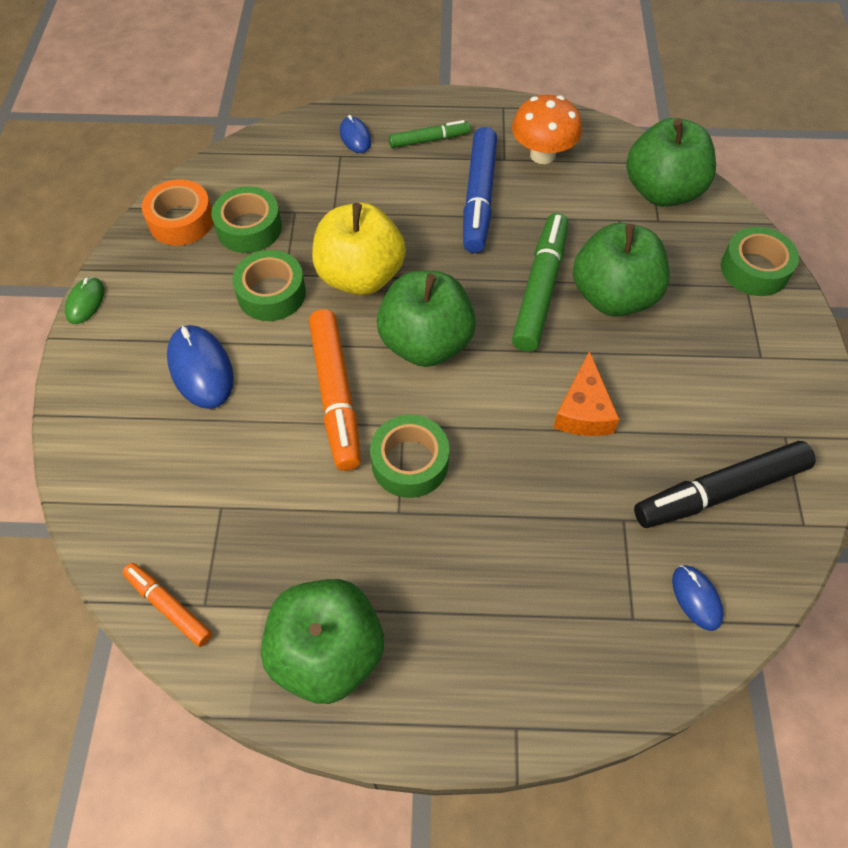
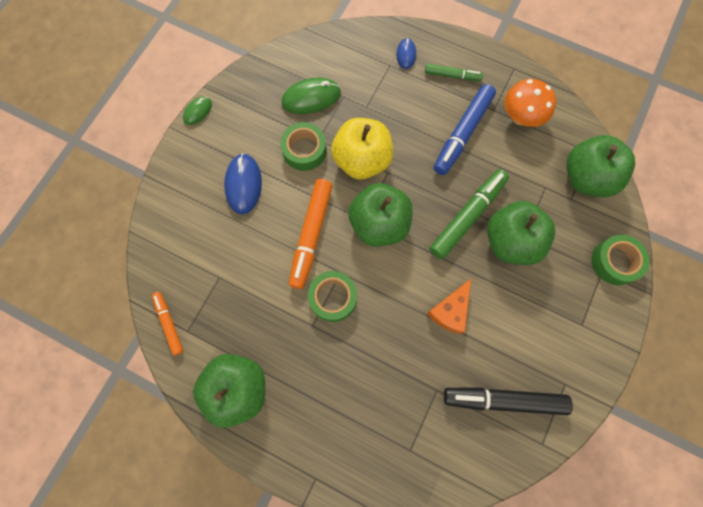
camera: 25 degrees right, 15 degrees up
orange tape [142,179,213,246] -> none
green tape [211,186,282,253] -> green mouse [282,77,341,114]
blue mouse [672,565,724,631] -> none

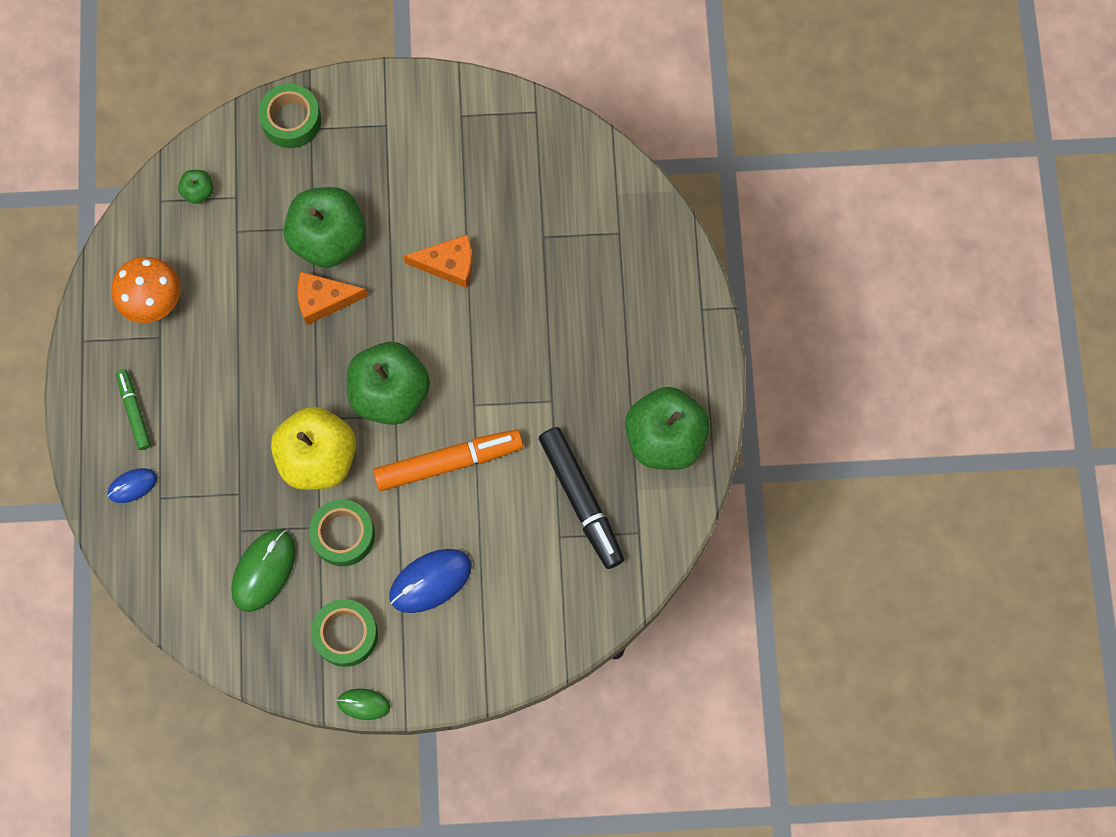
camera: 120 degrees left, 0 degrees up
orange marker [152,292,183,355] -> none
green mouse [282,77,341,114] -> green mouse turned 75 degrees clockwise [231,530,296,612]
green tape [308,271,357,322] -> green tape moved to [311,599,378,667]
green marker [430,169,509,259] -> orange cheese [297,272,368,325]
blue marker [434,84,496,175] -> none
black marker [444,387,573,415] -> black marker moved to [539,427,624,569]
green apple [566,135,635,197] -> green apple [178,170,213,204], size x0.43

